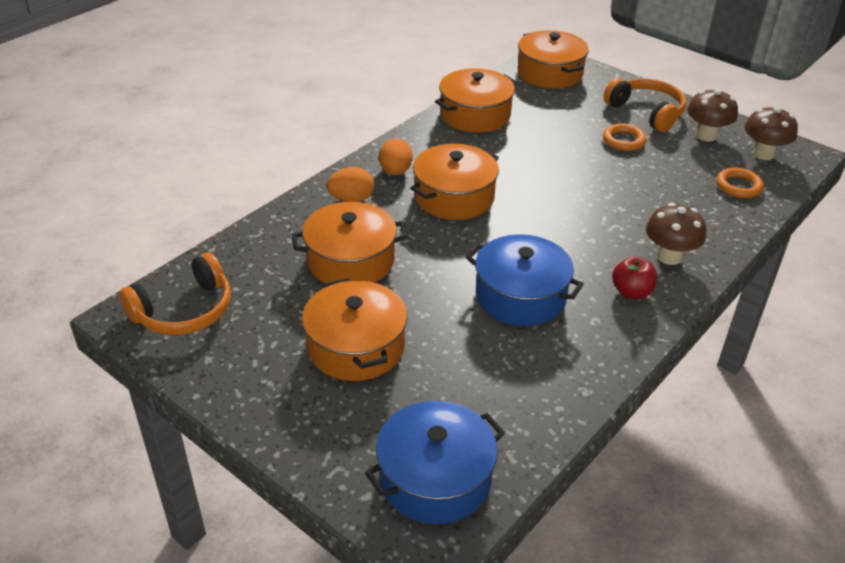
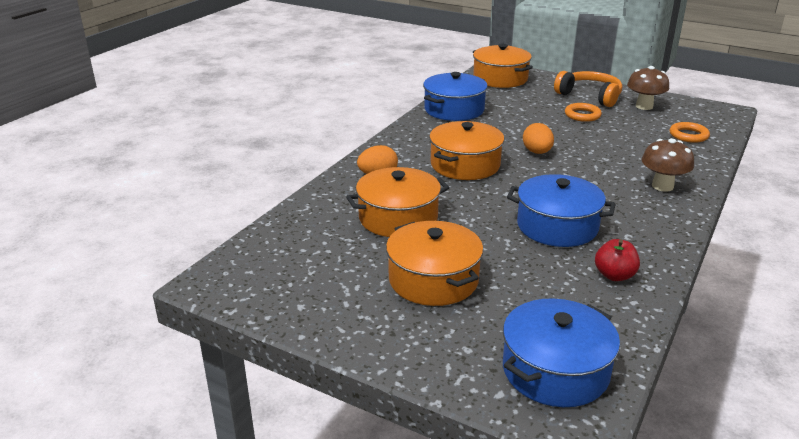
camera: 10 degrees left, 10 degrees down
orange headphones [119,253,231,335] -> none
orange egg [379,138,413,175] -> orange egg moved to [523,123,554,154]
orange pot [435,68,517,133] -> blue pot [423,72,488,121]
red apple [612,256,657,299] -> red apple moved to [595,239,640,281]
brown mushroom [745,106,798,160] -> none

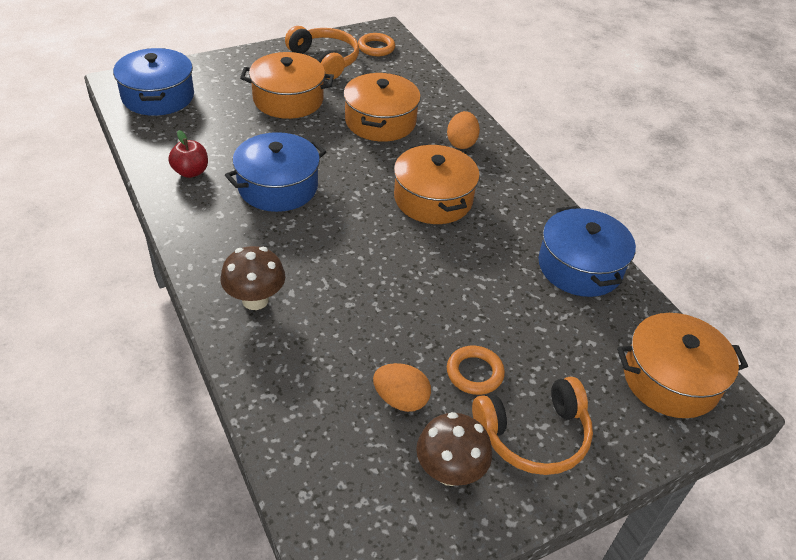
camera: 120 degrees right, 15 degrees up
orange egg [523,123,554,154] -> orange egg moved to [373,363,431,412]
orange ring [670,122,710,143] -> orange ring moved to [358,33,395,56]
none -> orange headphones [285,26,359,79]

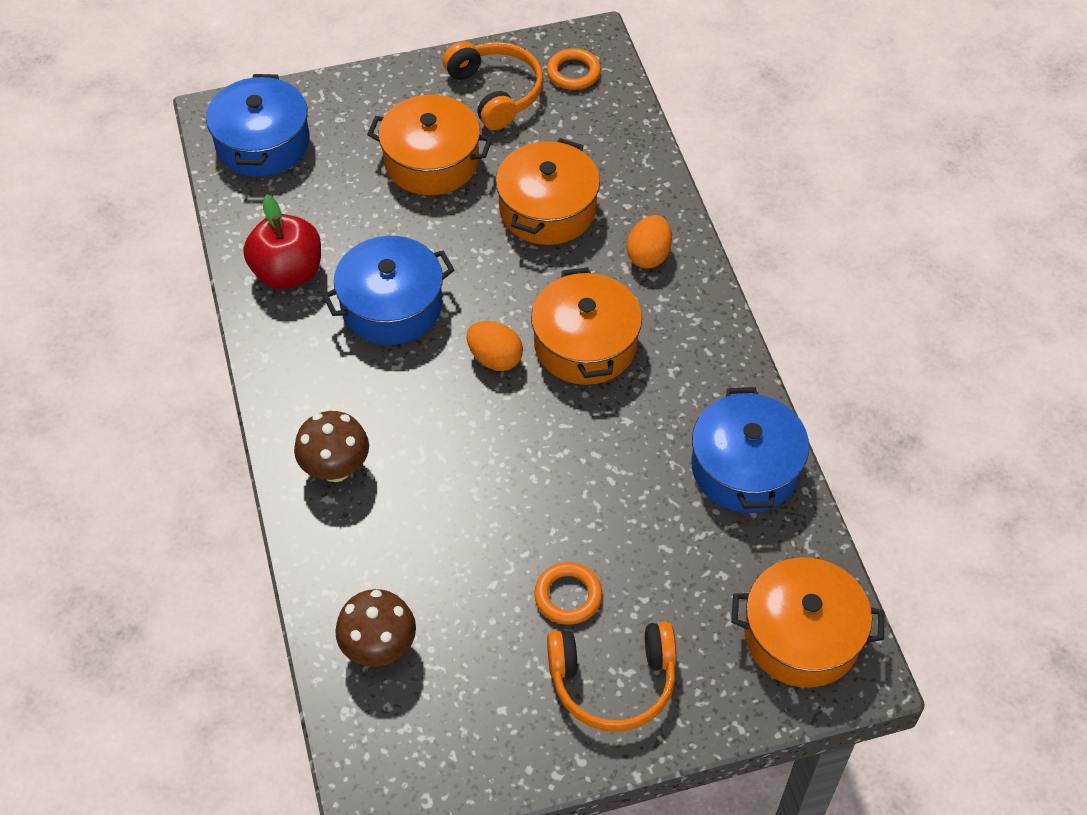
camera: 15 degrees right, 10 degrees up
red apple [168,130,208,178] -> red apple [243,195,321,289], size x1.58
orange egg [373,363,431,412] -> orange egg moved to [466,321,523,371]
brown mushroom [416,412,492,486] -> brown mushroom moved to [335,589,416,667]

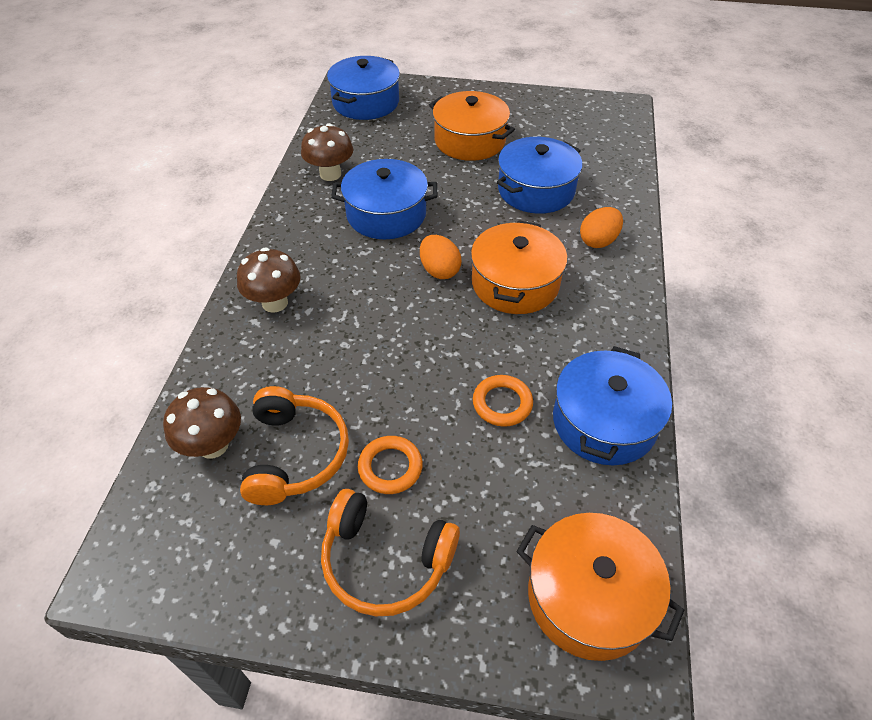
camera: 25 degrees right, 5 degrees down
red apple [243,195,321,289] -> brown mushroom [301,124,353,181]
orange headphones [443,41,544,130] -> orange headphones moved to [240,386,349,505]
orange pot [496,138,600,245] -> blue pot [497,137,583,214]
orange ring [547,48,601,90] -> orange ring moved to [473,375,533,427]

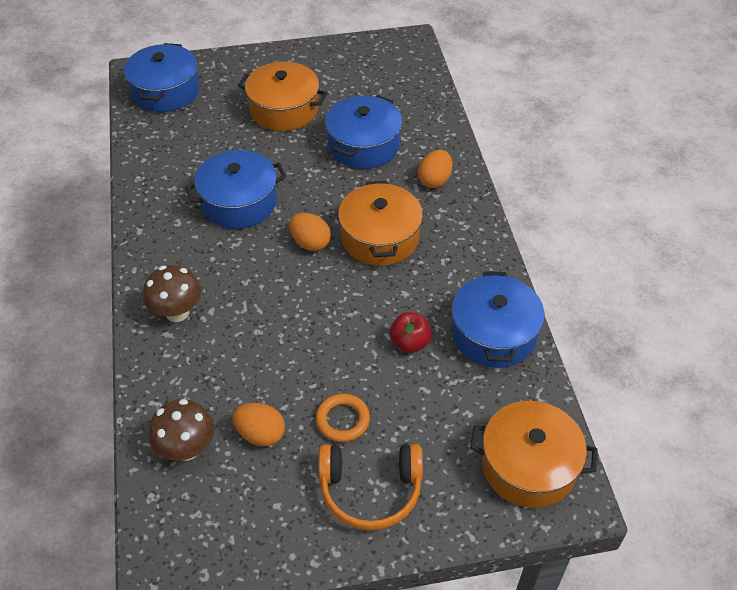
camera: 20 degrees left, 0 degrees up
orange headphones [240,386,349,505] -> orange egg [232,403,285,447]
brown mushroom [301,124,353,181] -> none
orange ring [473,375,533,427] -> red apple [389,312,431,353]

